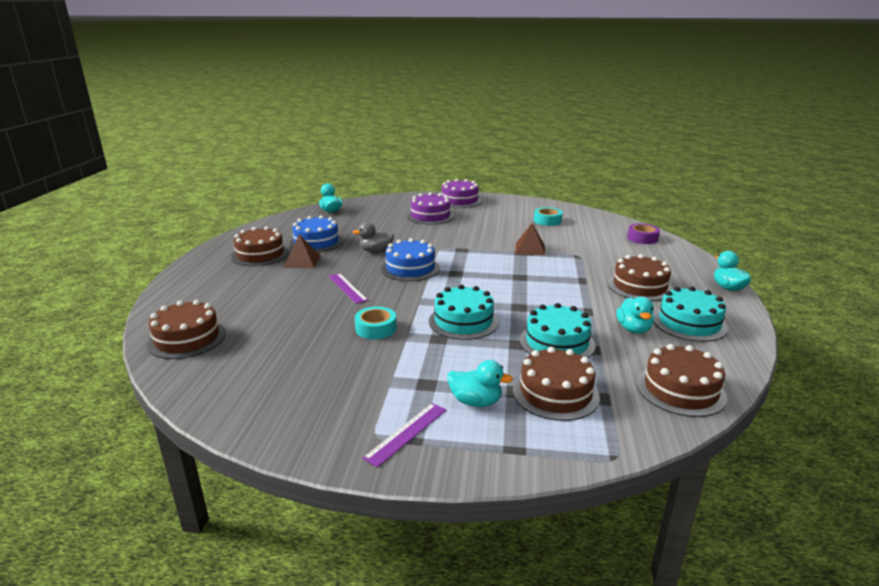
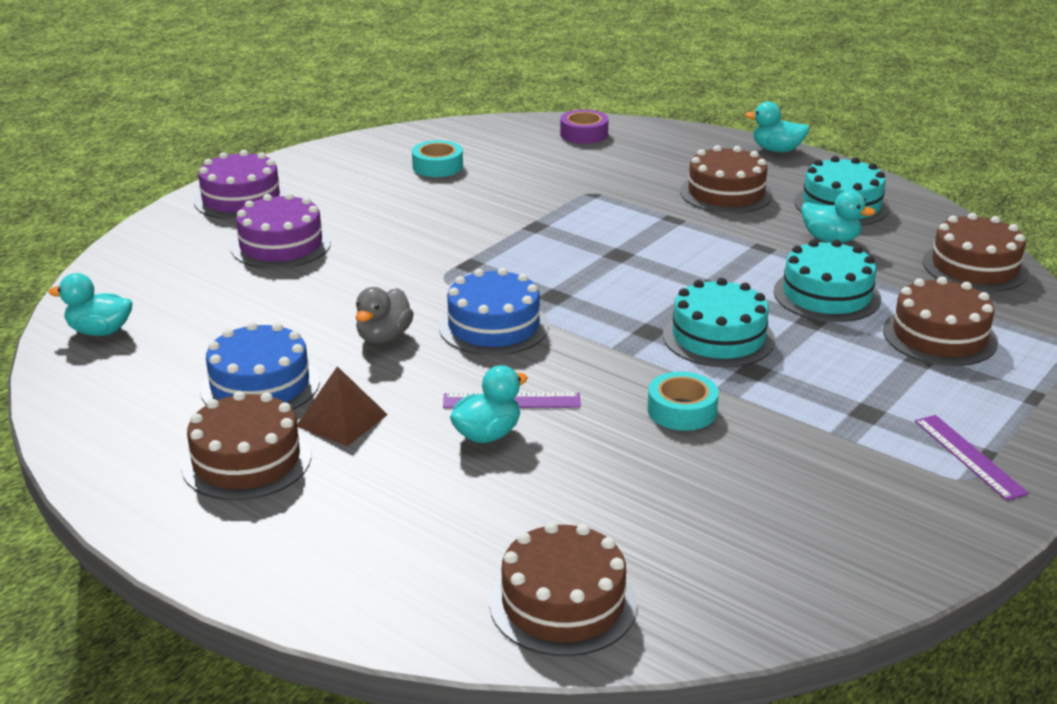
camera: 60 degrees left, 5 degrees up
turquoise duck [447,360,513,407] -> turquoise duck moved to [450,365,528,443]
brown pyramid [516,223,545,256] -> none

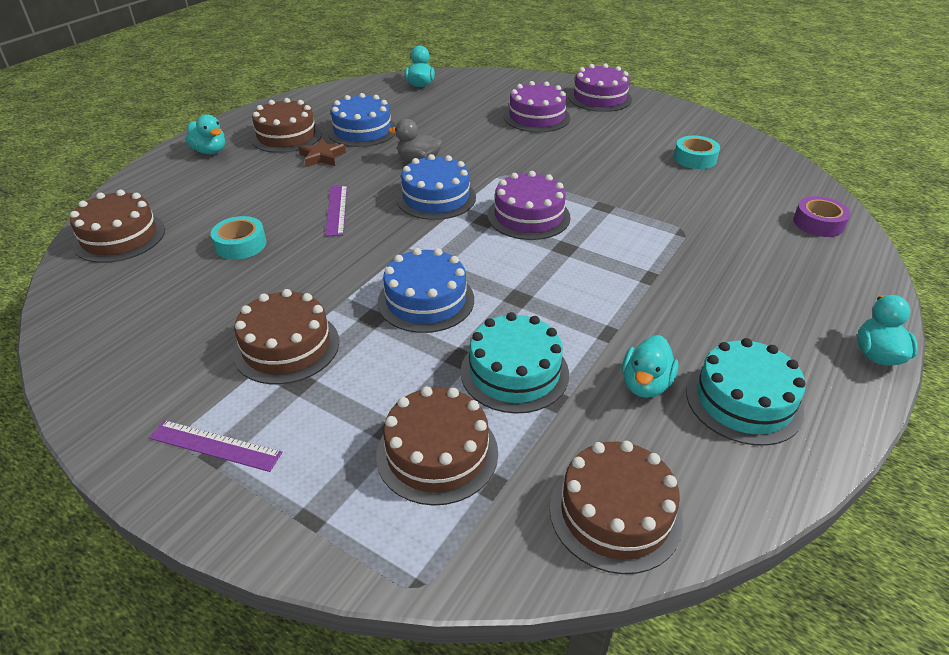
camera: 85 degrees right, 10 degrees up
brown pyramid [297,366,388,446] -> brown star [298,138,346,167]
turquoise duck [450,365,528,443] -> turquoise duck moved to [185,114,225,154]
turquoise tape [647,371,719,431] -> turquoise tape moved to [211,216,266,260]
turquoise cake [663,278,775,367] -> blue cake [378,248,474,333]
brown cake [680,145,773,214] -> brown cake moved to [233,289,339,384]
purple ruler [915,415,1029,501] -> purple ruler turned 45 degrees clockwise [149,420,282,472]
none -> purple cake [488,171,571,240]

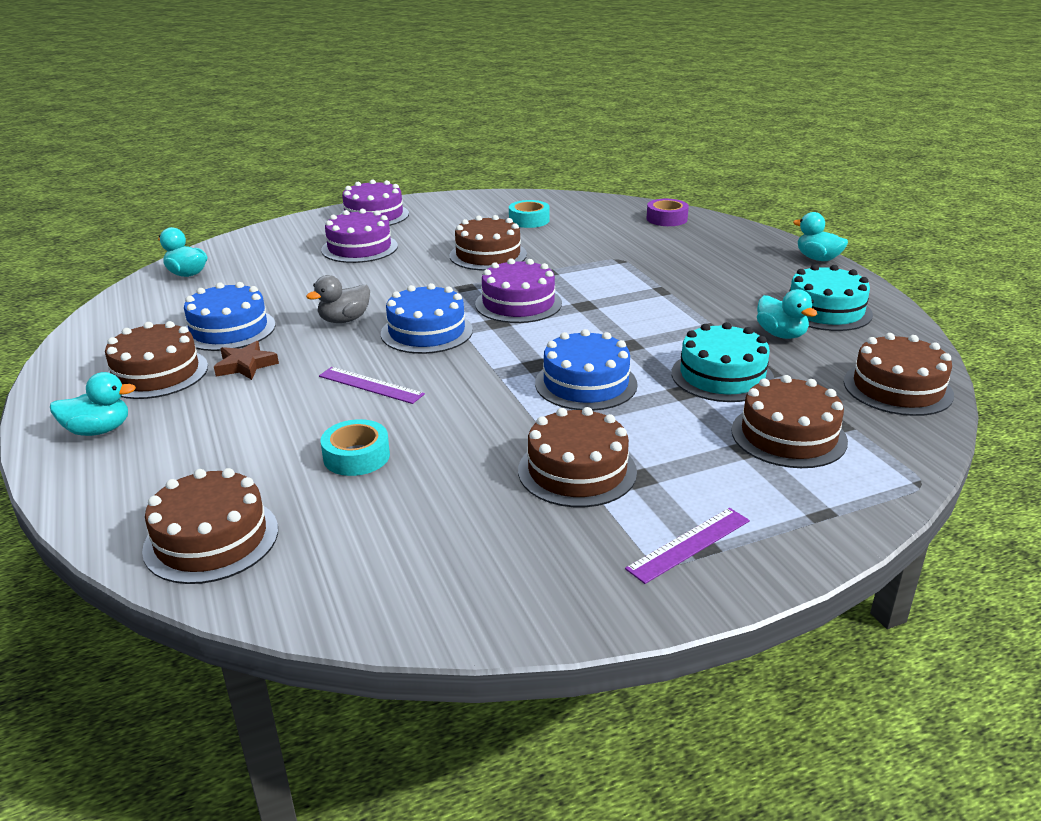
camera: 55 degrees left, 10 degrees down
none -> brown cake [450,215,527,271]

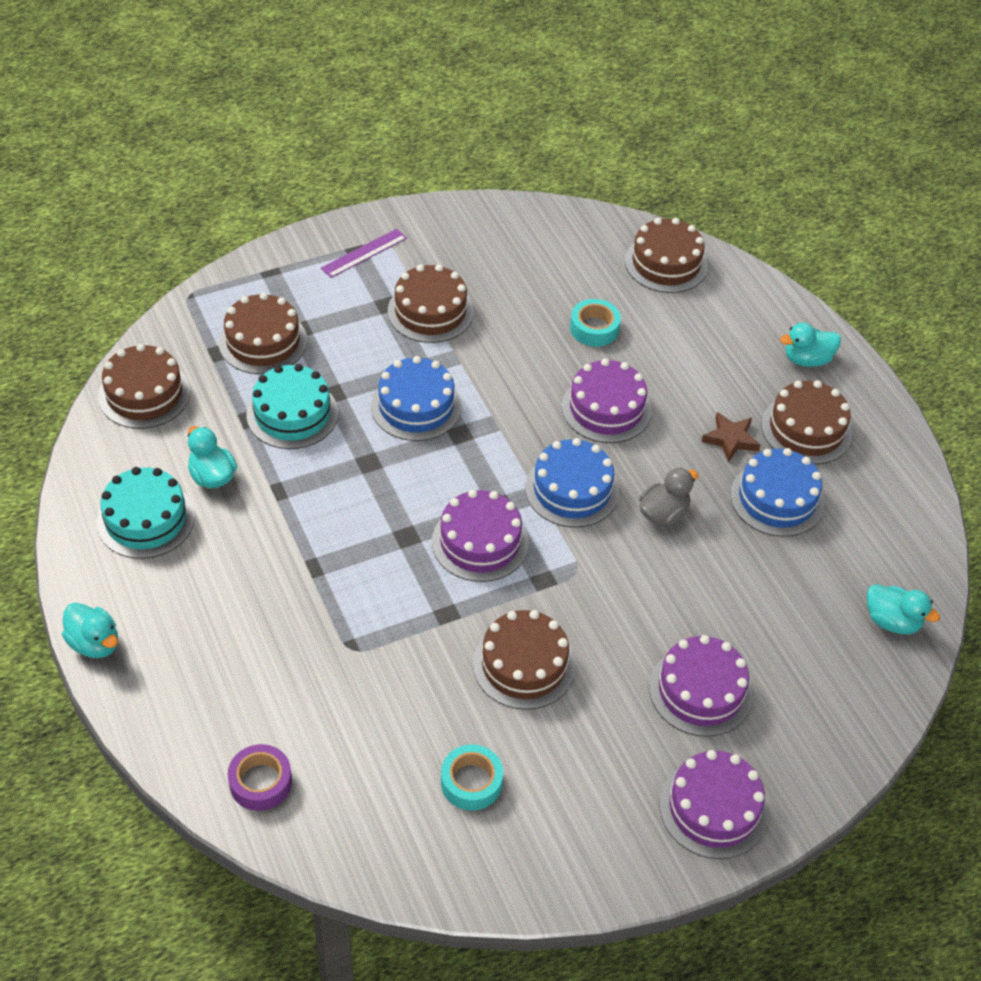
camera: 175 degrees right, 20 degrees up
purple ruler [319,367,425,404] -> purple cake [562,359,652,443]

